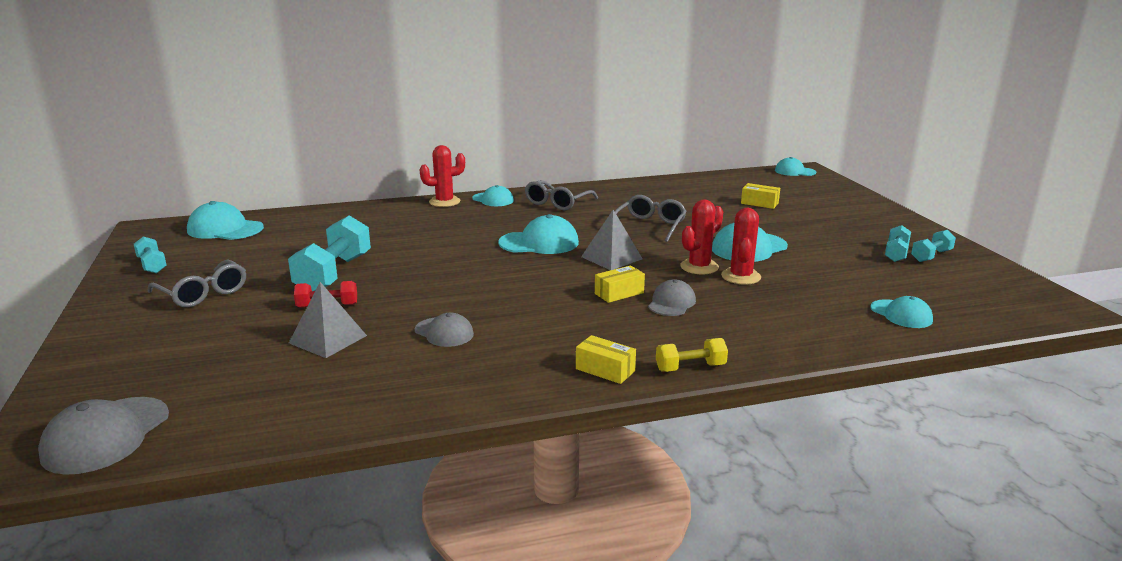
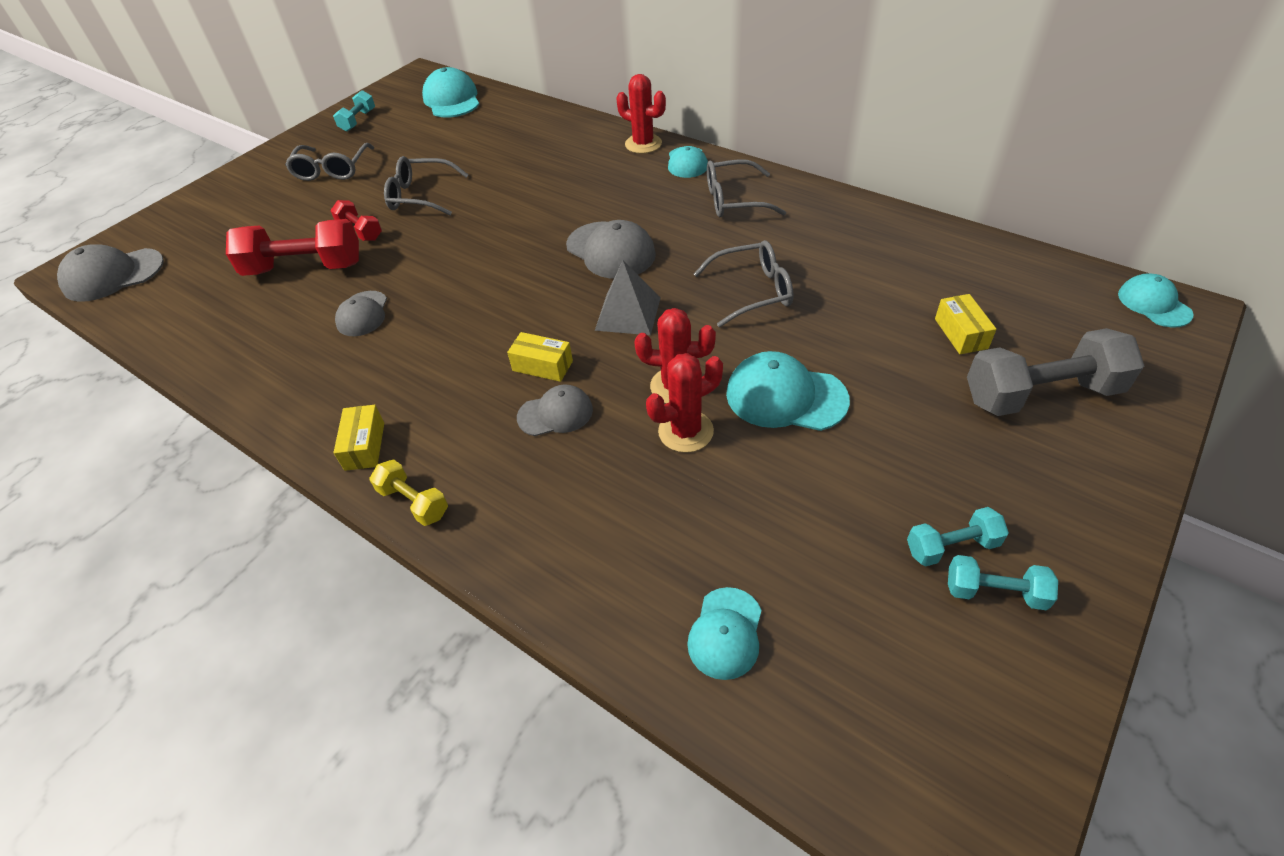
camera: 55 degrees right, 25 degrees up
turquoise dumbbell [288,215,371,291] -> grey glasses [384,156,468,215]
grey pyramid [289,282,367,358] -> red dumbbell [226,219,359,276]
turquoise cap [498,214,579,254] -> grey cap [566,220,656,279]
none -> grey dumbbell [967,328,1144,416]

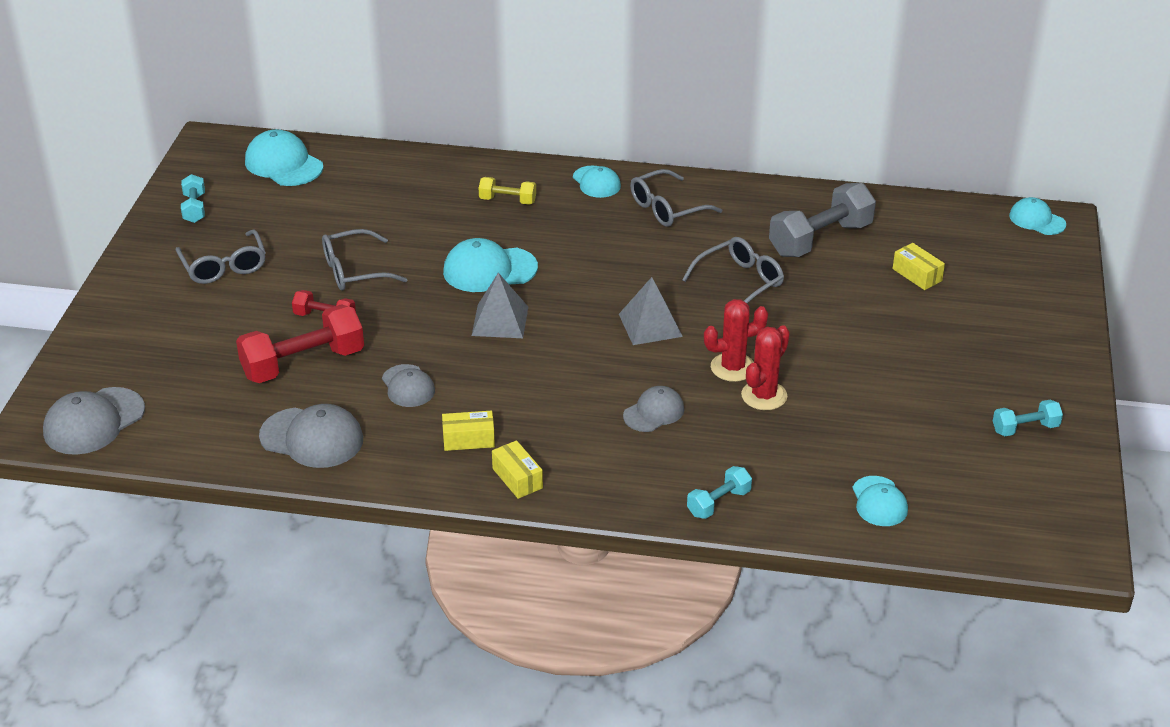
camera: 30 degrees left, 10 degrees down
yellow dumbbell [370,460,448,526] -> yellow dumbbell moved to [479,177,536,205]
yellow box [507,332,573,382] -> yellow box moved to [442,410,495,451]
grey cap [566,220,656,279] -> grey cap moved to [259,404,363,468]
red cactus [616,74,666,154] -> none
turquoise cap [726,351,850,431] -> turquoise cap moved to [443,238,538,292]
turquoise dumbbell [907,507,1009,566] -> turquoise dumbbell moved to [687,466,752,519]
grey dumbbell [967,328,1144,416] -> grey dumbbell moved to [769,183,876,257]
none -> grey pyramid [472,273,528,338]

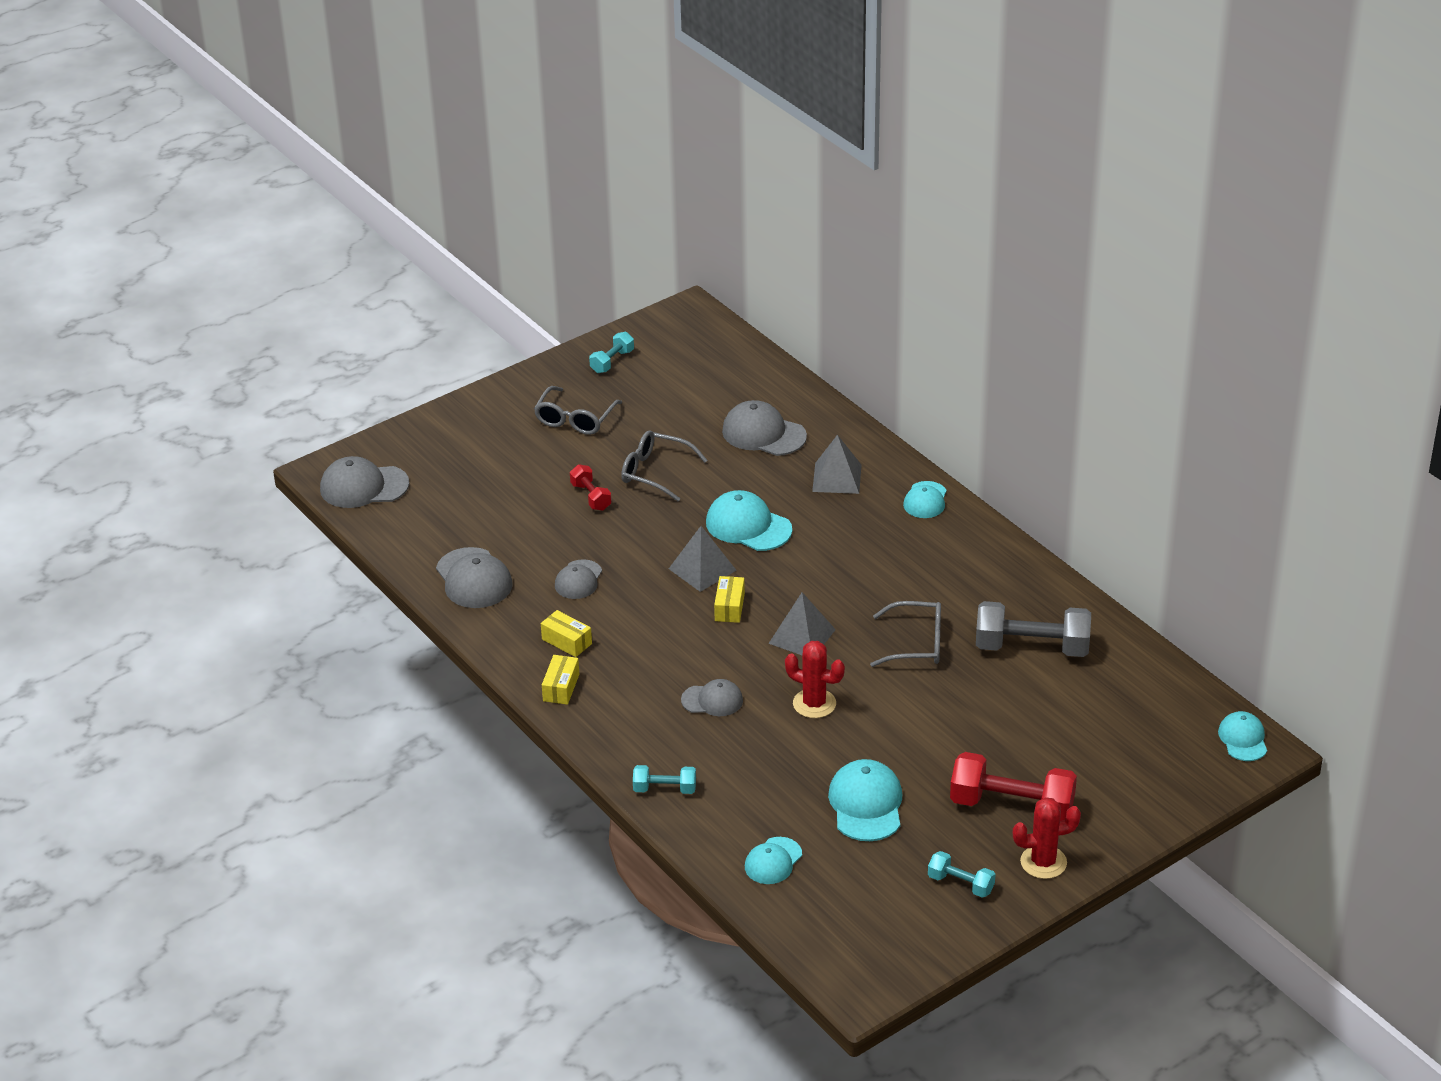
camera: 45 degrees right, 0 degrees up
red dumbbell [236,304,364,383] -> red dumbbell moved to [950,752,1077,821]
turquoise cap [245,129,323,186] -> turquoise cap moved to [828,759,902,841]
yellow dumbbell [479,177,536,205] -> grey pyramid [812,435,862,494]
grey glasses [630,169,722,227] -> none
red cactus [741,325,790,410] -> red cactus moved to [1013,797,1081,879]
yellow box [893,243,945,290] -> yellow box moved to [714,576,745,623]
none -> grey cap [722,400,807,456]

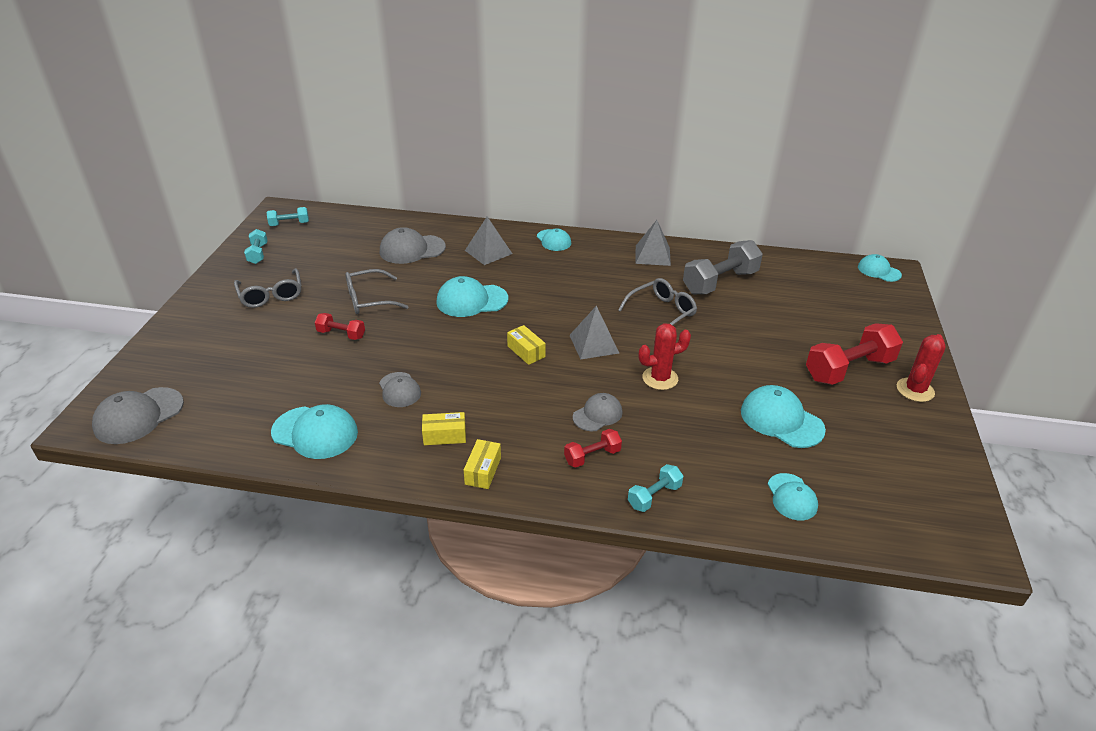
camera: 45 degrees left, 0 degrees up
grey cap [436,547,512,608] -> turquoise cap [271,404,358,459]
yellow box [542,655,579,705] -> yellow box turned 45 degrees clockwise [464,439,501,489]
grey pyramid [669,526,737,592] -> grey pyramid moved to [636,220,671,266]
turquoise dumbbell [928,851,995,898] -> turquoise dumbbell moved to [267,207,309,226]
none -> red dumbbell [564,429,622,467]

